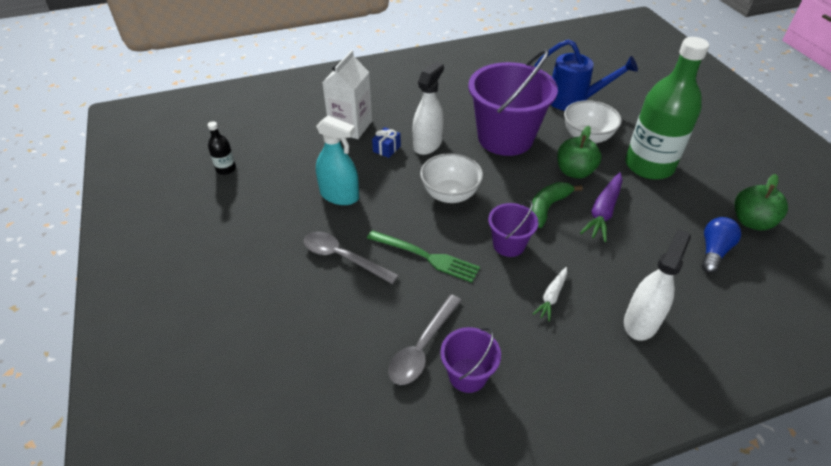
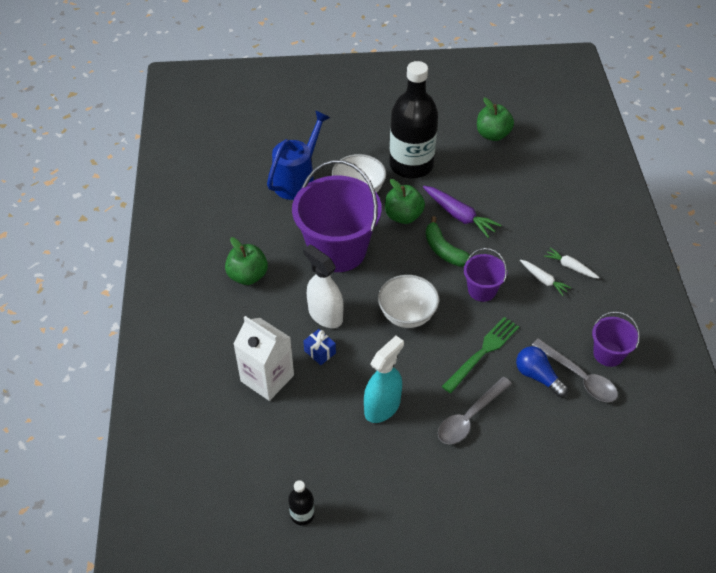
camera: 75 degrees left, 5 degrees up
white spray bottle [624,229,691,341] -> none
green bottle [625,37,709,180] -> black bottle [389,61,438,179]
blue light bulb [701,217,741,273] -> blue light bulb moved to [516,346,568,397]
none -> green apple [225,237,268,285]
none -> white carrot [544,248,599,278]

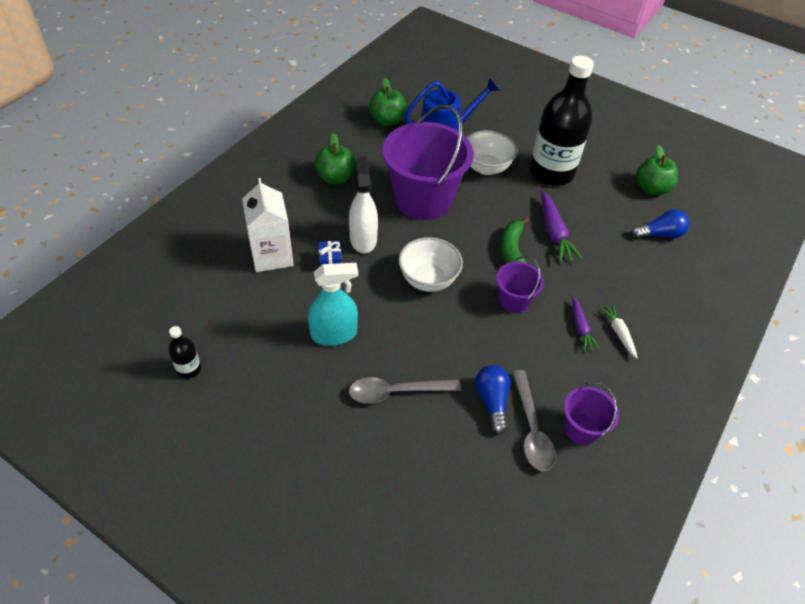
camera: 35 degrees right, 0 degrees up
green apple [385,179,425,224] -> green apple moved to [369,78,406,126]
green fork [442,317,519,393] -> none
white carrot [520,259,571,296] -> purple carrot [572,297,600,351]
none -> blue light bulb [631,209,690,239]

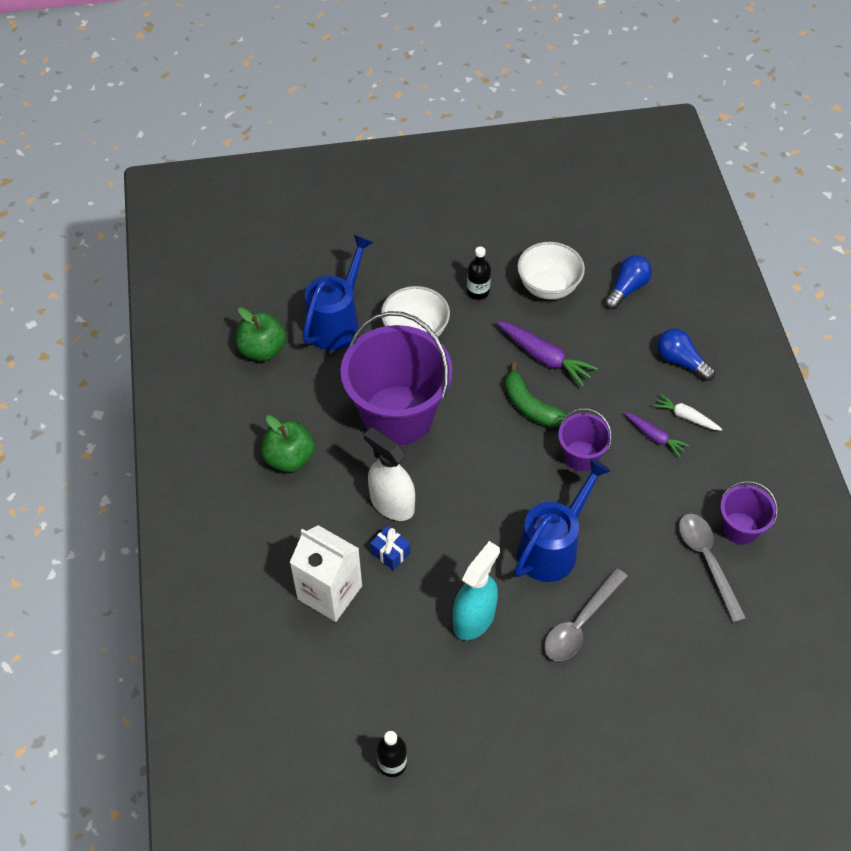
camera: 40 degrees left, 5 degrees up
white bowl [398,237,463,292] -> white bowl moved to [517,242,585,300]
blue light bulb [475,365,511,434] -> blue light bulb moved to [657,328,715,381]
grey spoon [513,370,556,471] -> grey spoon turned 150 degrees counterclockwise [679,514,746,623]
black bottle [530,56,594,186] -> black bottle [467,247,491,300], size x0.41
green apple [636,145,678,195] -> none
none -> blue watering can [514,458,611,582]

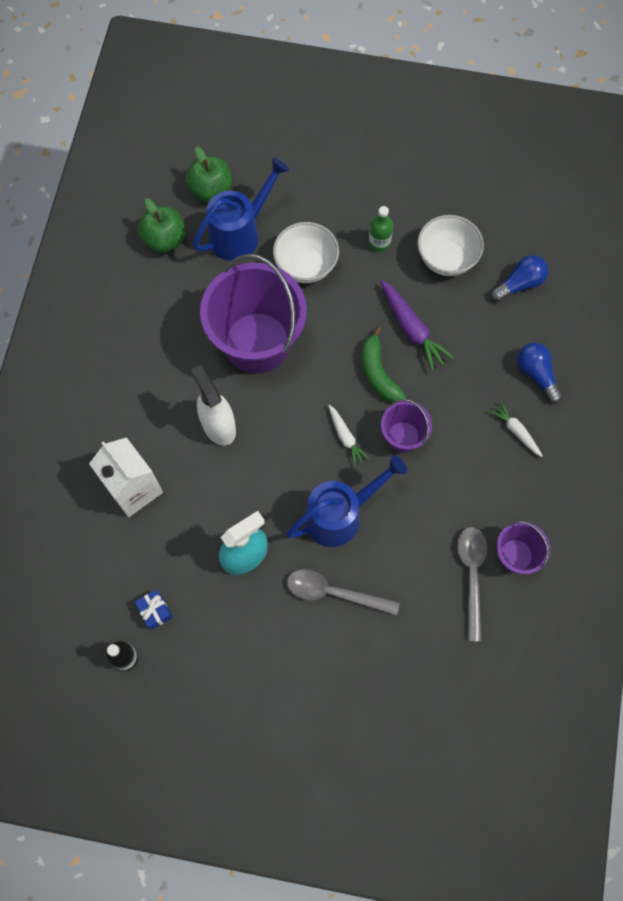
camera: 20 degrees right, 15 degrees up
green apple [262,415,315,472] -> green apple moved to [186,146,232,202]
blue gift [370,526,410,570] -> blue gift moved to [135,590,173,630]
black bottle [467,247,491,300] -> green bottle [369,206,393,252]
grey spoon [544,568,628,661] -> grey spoon turned 45 degrees clockwise [287,569,400,616]
purple carrot [624,412,690,457] -> none
none -> white carrot [328,405,369,466]

